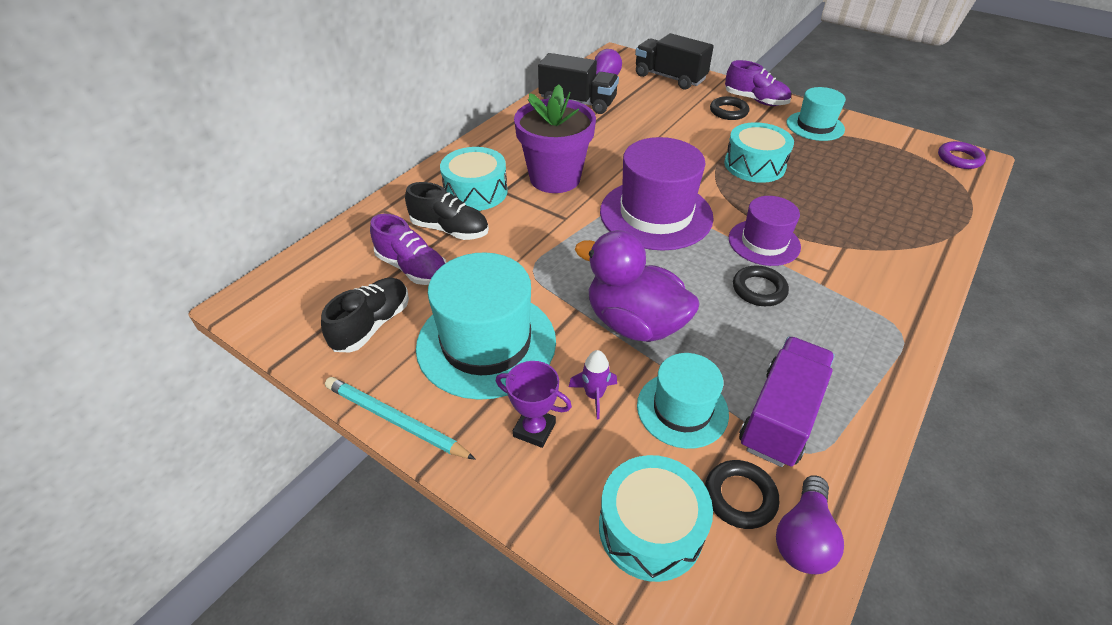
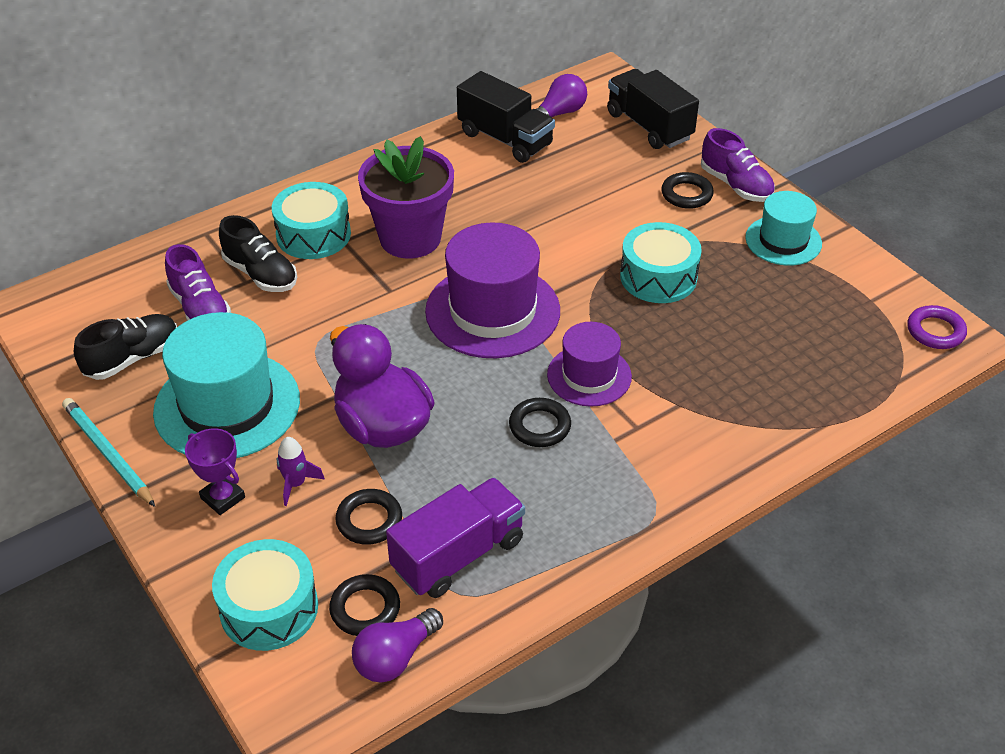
camera: 20 degrees right, 0 degrees up
turquoise hat [637,353,729,449] -> black ring [335,489,402,545]

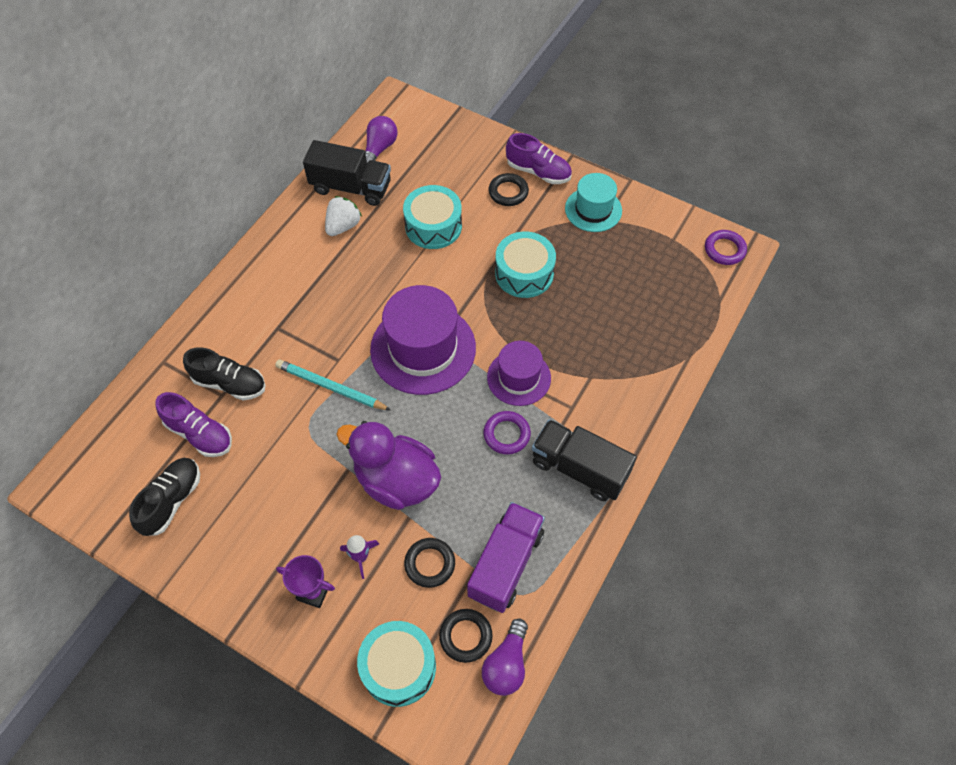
camera: 25 degrees left, 15 degrees up
turquoise pencil [62,398,155,507] -> turquoise pencil moved to [275,359,391,410]
turquoise hat [153,312,300,458] -> none
turquoise drum [272,182,351,259] -> turquoise drum moved to [403,185,462,249]
purple flower pot [358,136,454,258] -> none
black ring [509,398,571,447] -> purple ring [483,411,531,455]
black truck [607,69,699,149] -> black truck moved to [532,419,637,501]
none -> white strawberry [325,196,362,236]

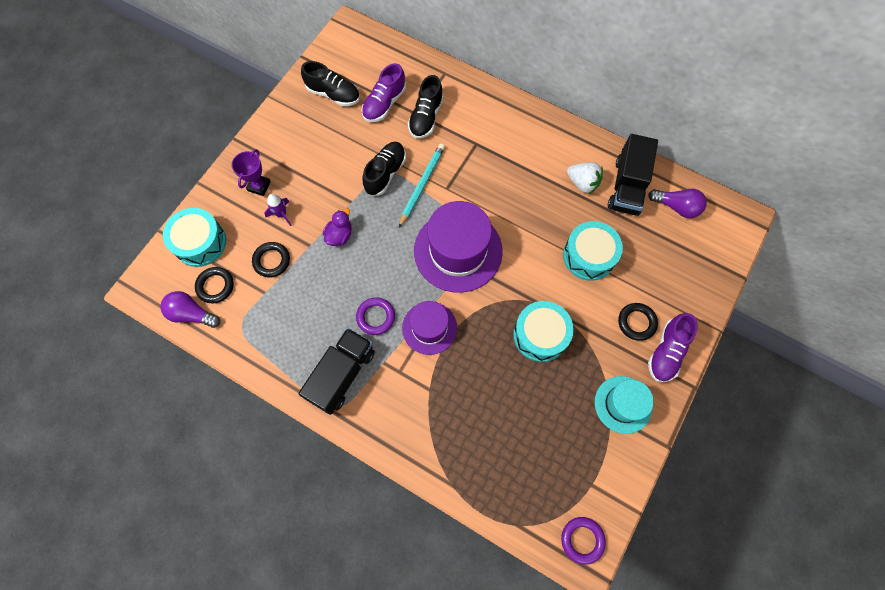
camera: 90 degrees right, 10 degrees up
purple duck [336,421,441,510] -> purple duck [323,208,352,246], size x0.48
purple truck [467,502,545,613] -> none
none -> black shoe [362,142,406,196]

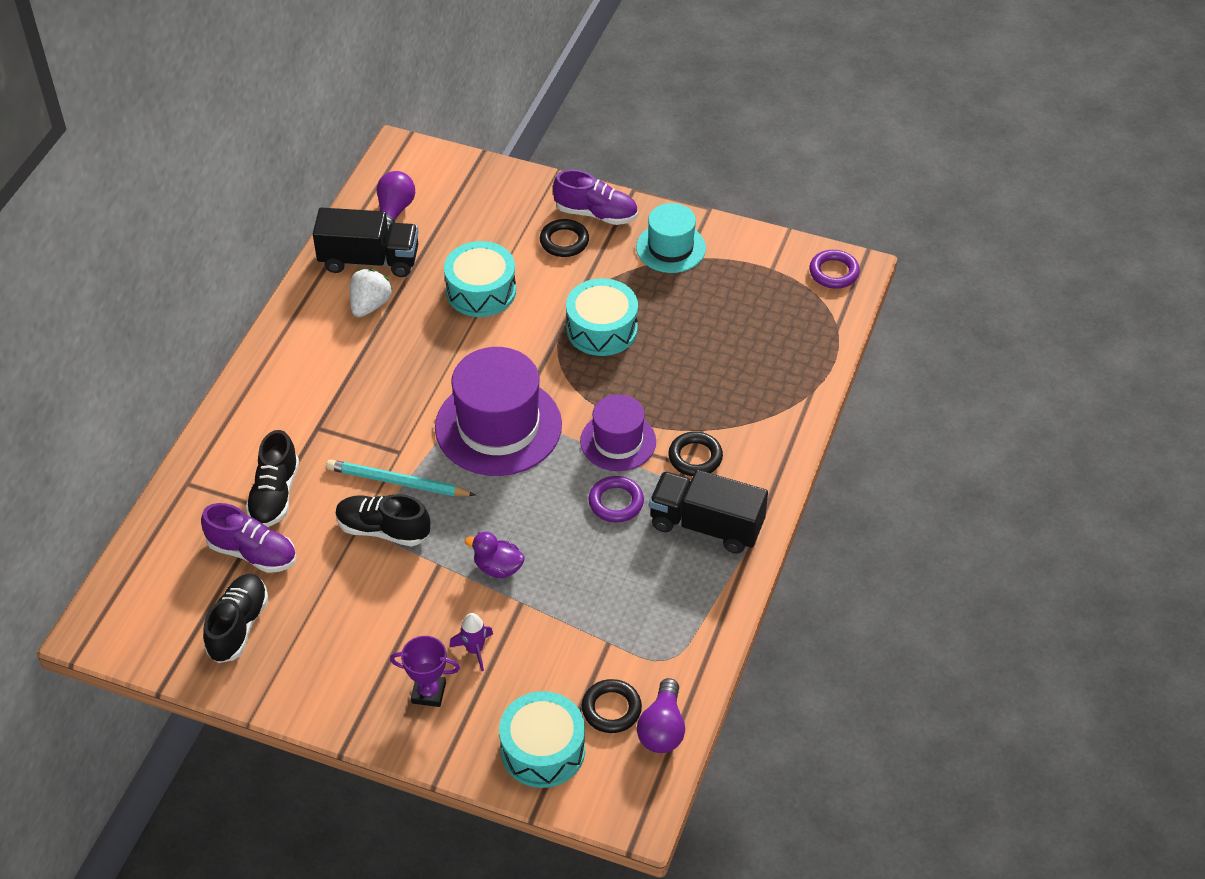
camera: 100 degrees left, 20 degrees down
black ring [252,242,290,277] -> black ring moved to [668,432,723,476]
black shoe [408,75,444,139] -> black shoe turned 90 degrees clockwise [245,430,299,527]

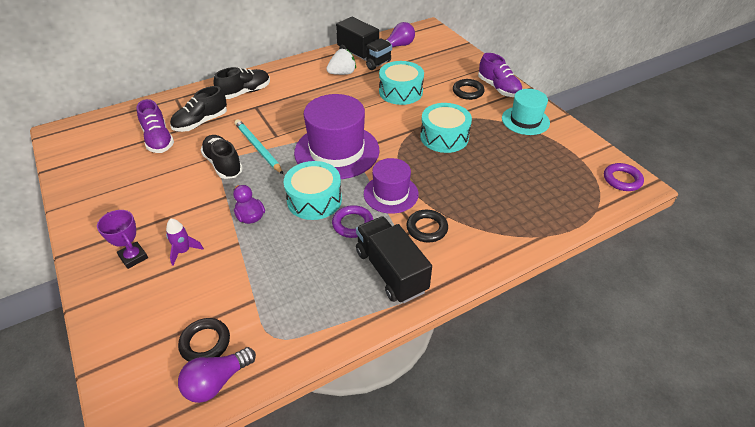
camera: 40 degrees right, 5 degrees down
black shoe [203,574,269,663] -> black shoe moved to [214,67,270,99]
turquoise drum [499,691,585,788] -> turquoise drum moved to [284,161,342,220]

